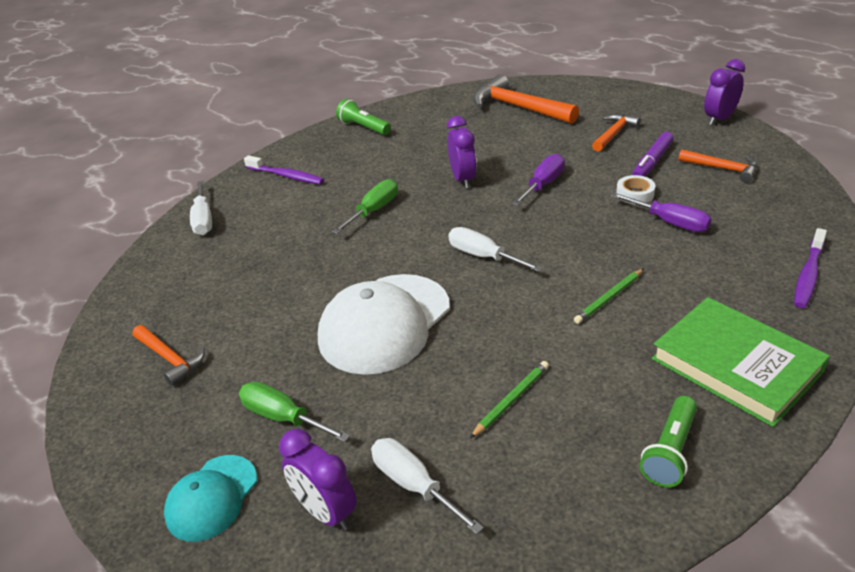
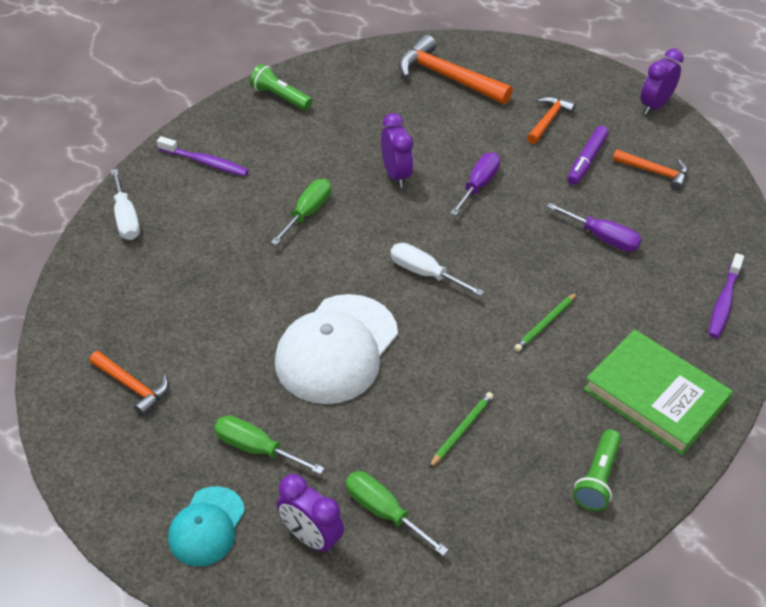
camera: 10 degrees left, 10 degrees up
white screwdriver [371,438,484,535] -> green screwdriver [346,471,448,556]
white tape [616,175,656,204] -> none

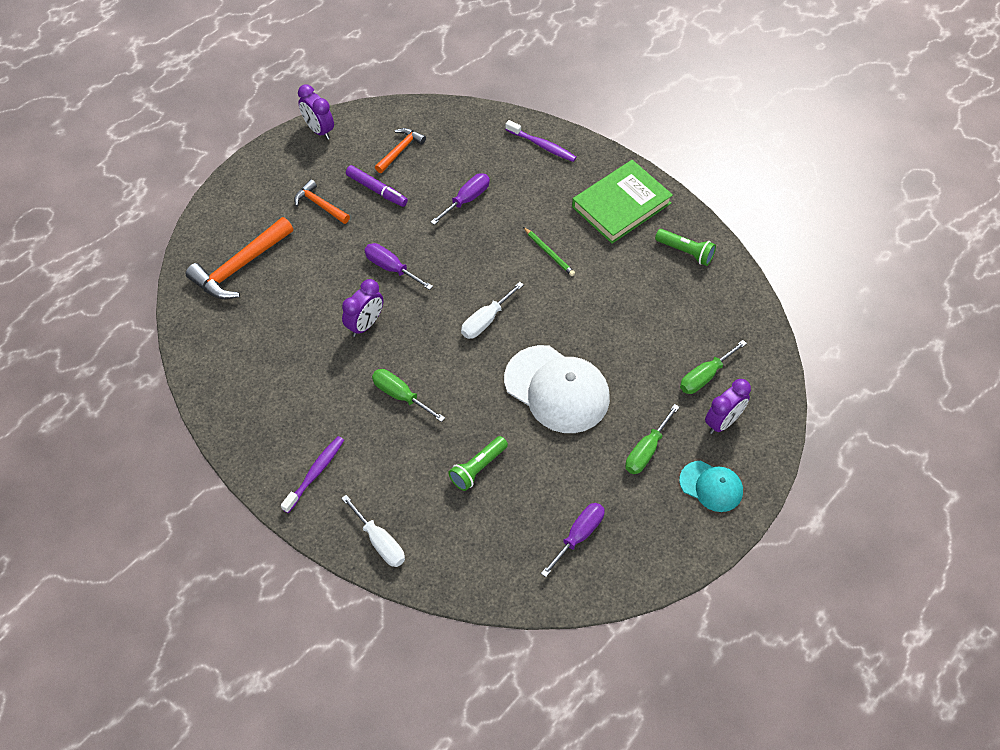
camera: 80 degrees left, 10 degrees up
orange hammer [89,351,169,416] -> purple screwdriver [541,503,605,577]
white screwdriver [111,169,140,240] -> white screwdriver turned 60 degrees clockwise [341,495,405,567]
green flashlight [250,64,312,110] -> green flashlight moved to [448,436,508,491]
purple clock [381,113,413,188] -> purple clock turned 135 degrees clockwise [342,279,383,337]
green pencil [429,392,493,468] -> none

